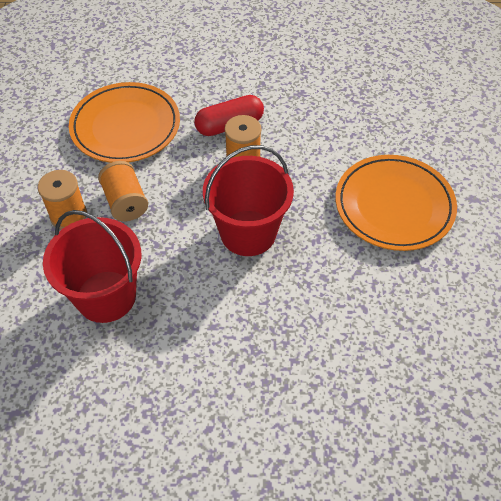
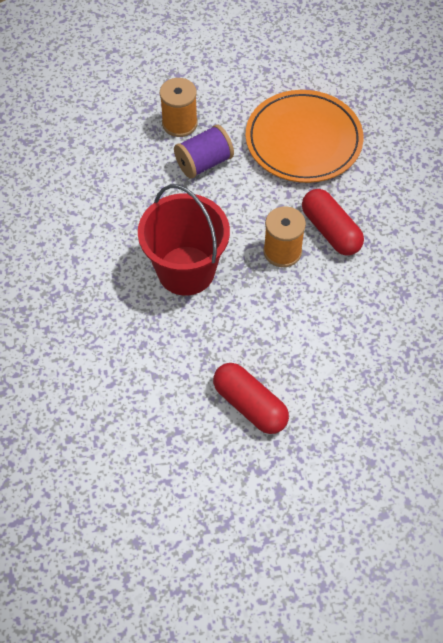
camera: 80 degrees right, 5 degrees up
red bucket [43,210,141,323] -> none
orange spool [98,161,148,221] -> purple spool [174,125,234,179]
orange plate [335,155,457,251] -> red capsule [213,363,289,434]

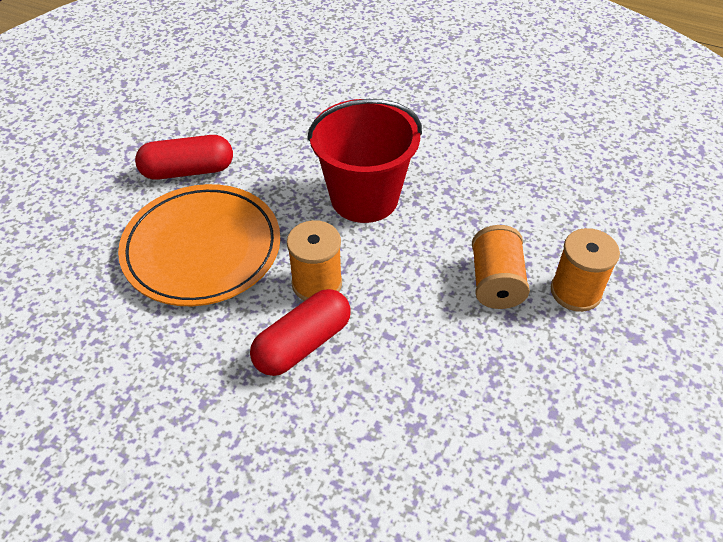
camera: 125 degrees right, 10 degrees down
purple spool [174,125,234,179] -> orange spool [472,225,530,309]
orange plate [246,90,364,183] -> orange plate moved to [118,184,280,306]
red capsule [302,189,364,255] -> red capsule turned 45 degrees counterclockwise [250,289,351,376]

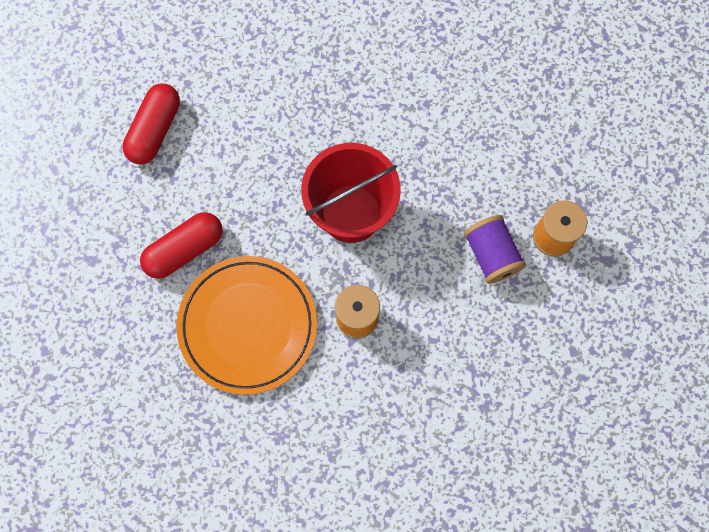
camera: 25 degrees left, 25 degrees up
red capsule [250,289,351,376] -> red capsule moved to [123,83,180,164]
orange spool [472,225,530,309] -> purple spool [464,215,526,284]

